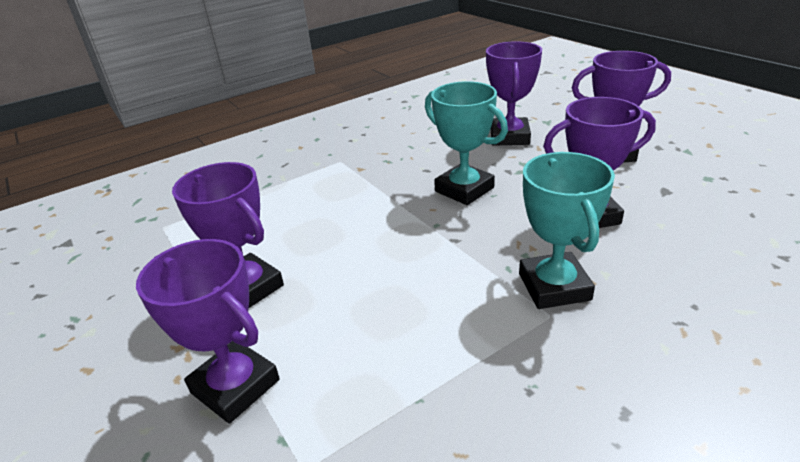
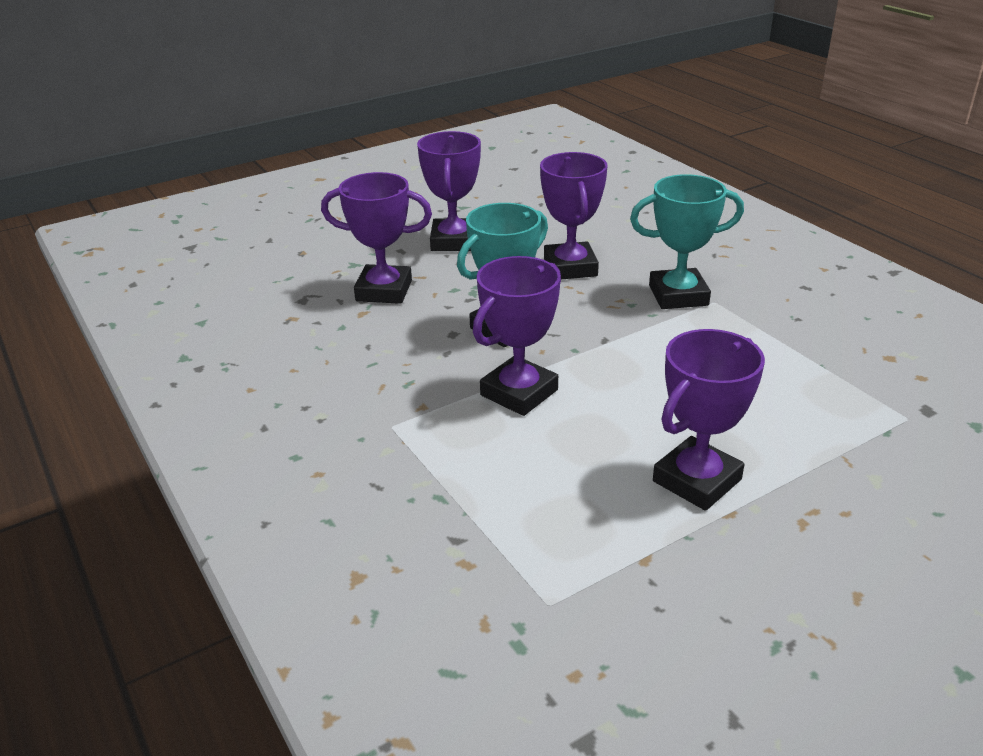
camera: 90 degrees left, 0 degrees up
purple trophy [136,239,280,424] -> purple trophy moved to [473,256,561,416]

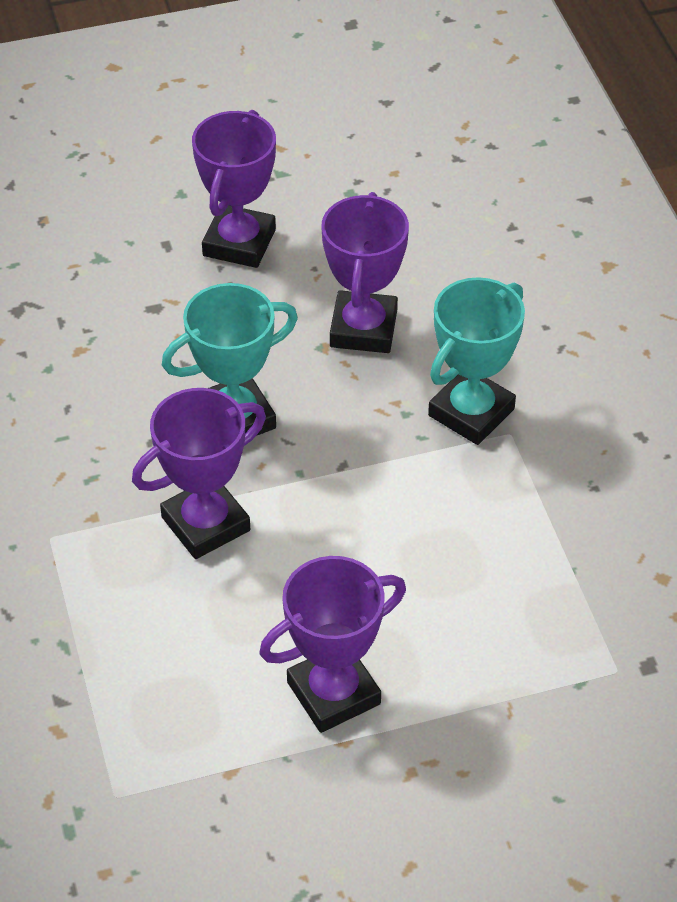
camera: 15 degrees right, 15 degrees up
purple trophy [321,172,432,304] -> none
turquoise trophy [630,174,744,309] -> turquoise trophy turned 60 degrees counterclockwise [428,277,525,445]

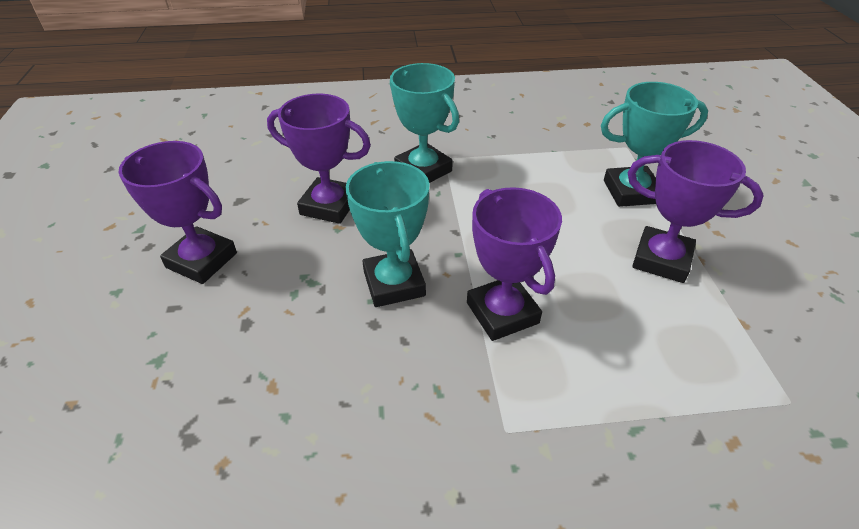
camera: 80 degrees left, 5 degrees down
purple trophy [259,556,406,733] -> purple trophy turned 45 degrees counterclockwise [628,140,764,283]
none -> turquoise trophy [601,82,708,207]

